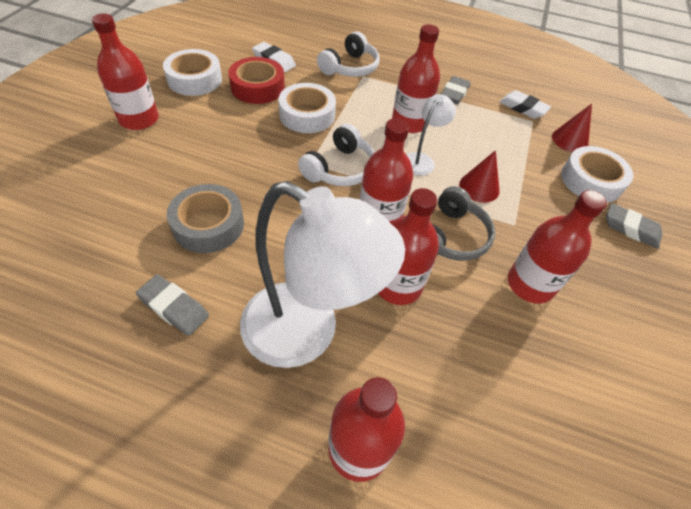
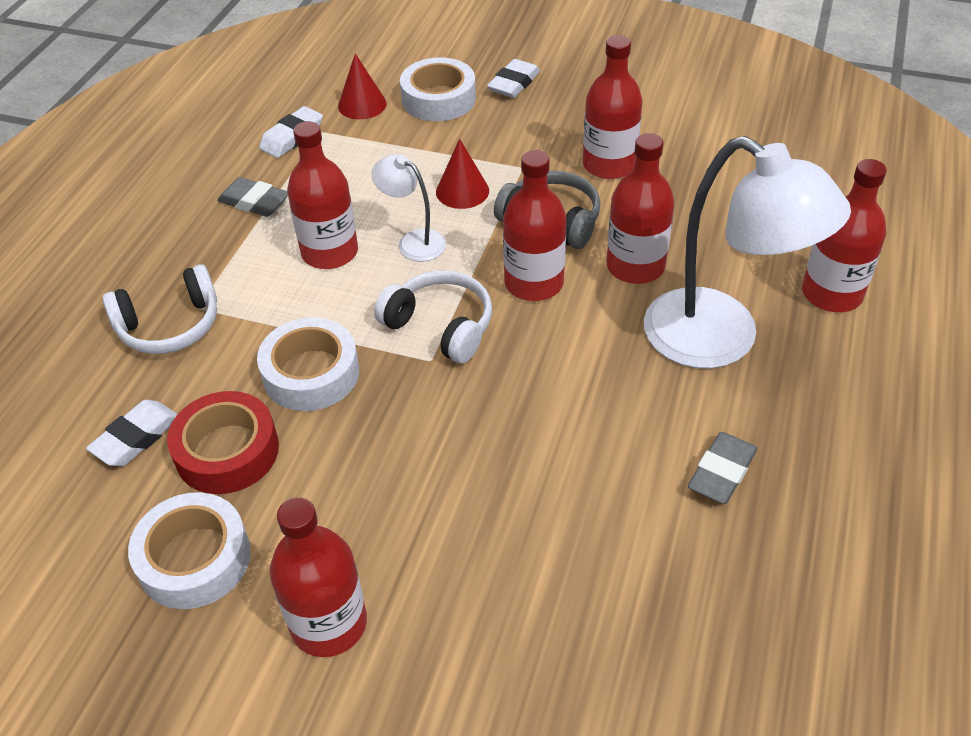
camera: 85 degrees left, 5 degrees down
grey tape [167,184,244,253] -> none
white lamp [240,181,405,368] -> white lamp turned 105 degrees clockwise [644,136,851,369]
white headphones [317,31,380,77] -> white headphones turned 120 degrees clockwise [102,264,217,354]
grey eraser [606,203,662,249] -> white eraser [487,59,540,98]

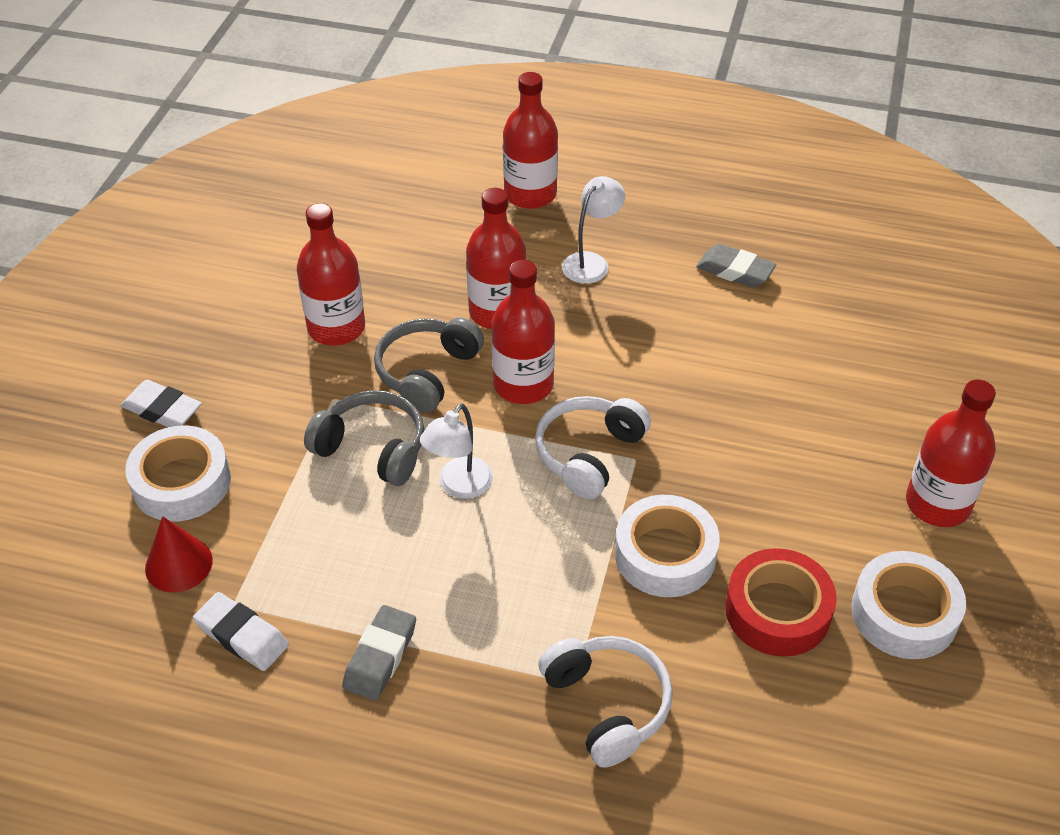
camera: 95 degrees left, 0 degrees up
white eraser [86,400,178,466] -> none
red bottle [287,121,358,269] -> none
red cone [436,139,489,209] -> grey headphones [304,390,425,486]
white lamp [644,136,851,369] -> white lamp [562,176,625,284], size x0.47

